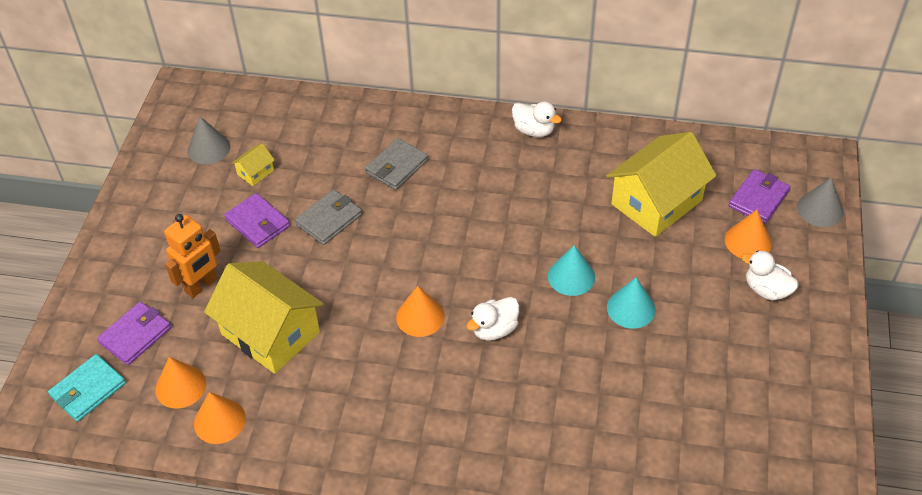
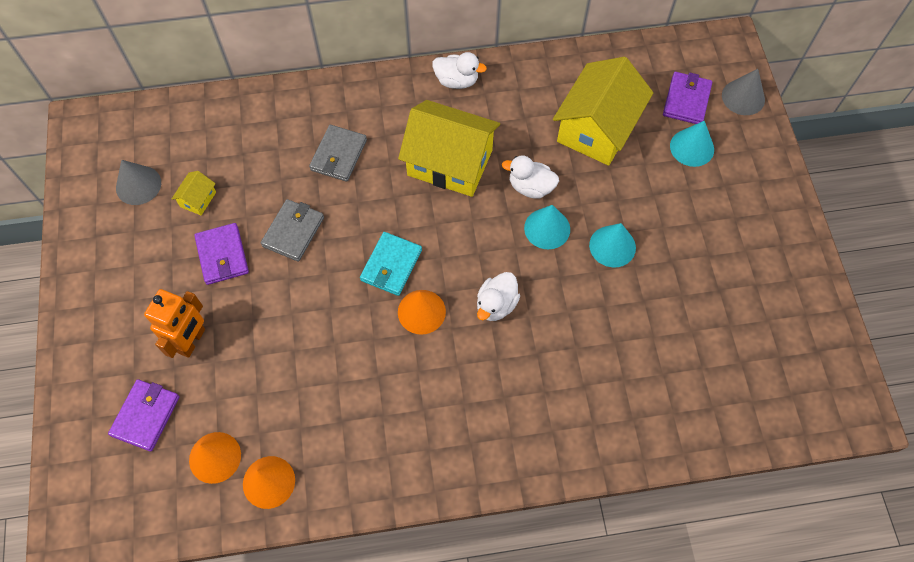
camera: 20 degrees left, 15 degrees up
turquoise wallet [48,354,126,422] -> turquoise wallet moved to [360,232,422,296]
yellow house [204,261,324,374] -> yellow house moved to [398,100,500,197]
purple wallet [224,193,290,248] -> purple wallet turned 45 degrees clockwise [194,223,249,285]
orange cone [725,210,772,258] -> turquoise cone [670,121,714,167]
white duck [741,251,799,300] -> white duck moved to [502,155,559,199]

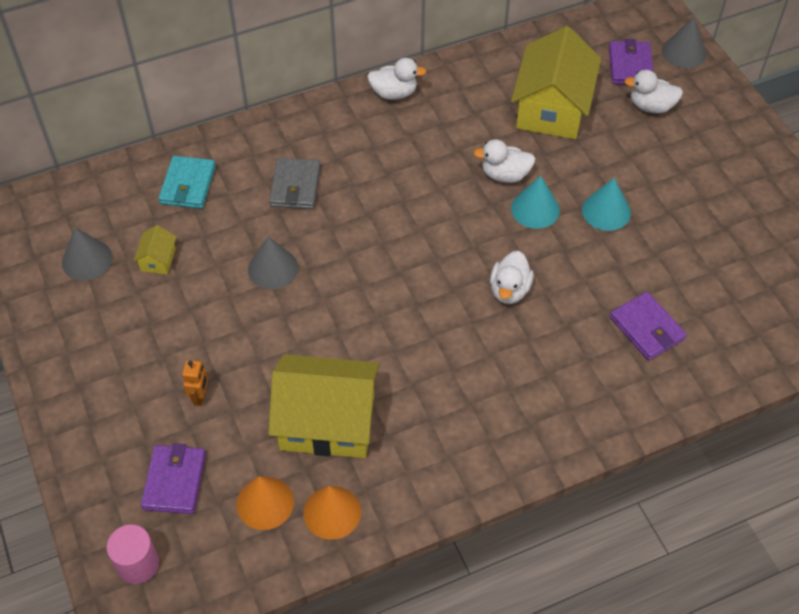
camera: 15 degrees left, 10 degrees down
orange robot [144,289,205,358] -> orange robot [182,360,208,406], size x0.55
purple wallet [194,223,249,285] -> purple wallet moved to [610,292,687,361]
grey wallet [261,199,324,262] -> grey cone [248,236,298,289]
turquoise wallet [360,232,422,296] -> turquoise wallet moved to [159,156,216,209]
yellow house [398,100,500,197] -> yellow house moved to [268,354,380,458]
orange cone [398,290,446,335] -> none
turquoise cone [670,121,714,167] -> white duck [624,70,683,113]
none -> pink cylinder [106,525,159,584]

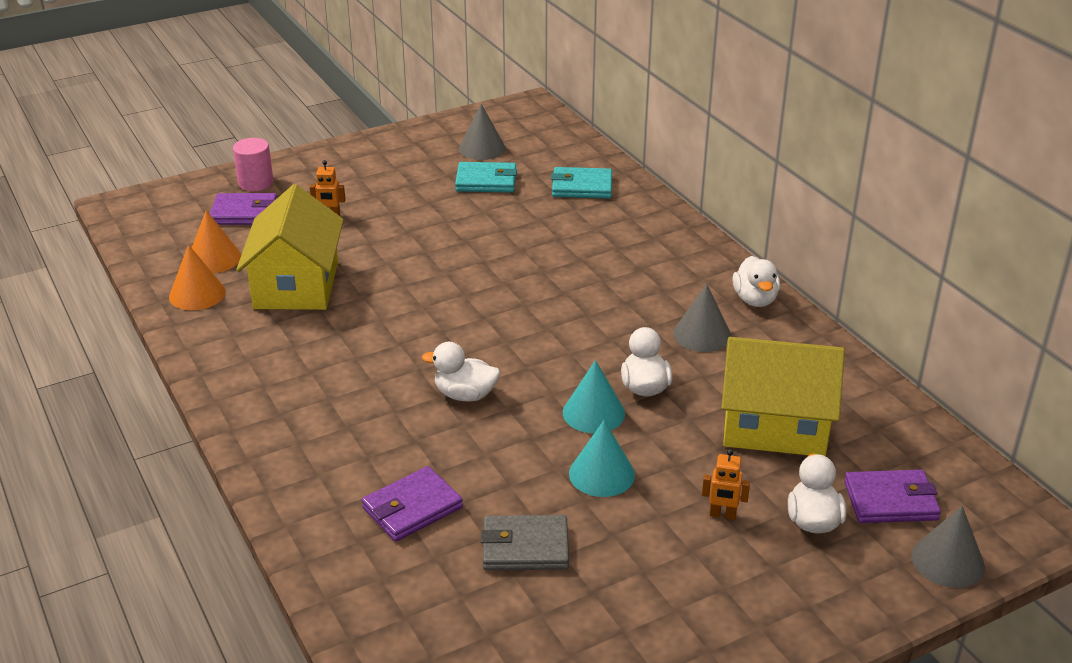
camera: 85 degrees right, 20 degrees down
pink cylinder [106,525,159,584] -> pink cylinder moved to [233,138,273,191]
yellow house [133,225,177,274] -> turquoise wallet [455,162,517,193]
grey cone [248,236,298,289] -> grey cone moved to [673,284,731,352]
grey wallet [269,158,321,209] -> grey wallet moved to [481,515,569,570]
none -> orange robot [702,449,750,520]

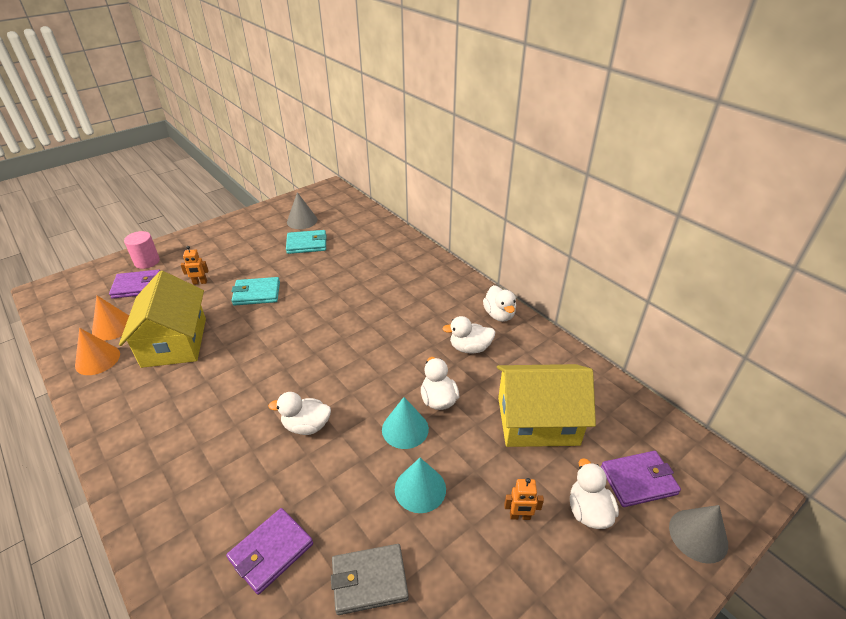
camera: 10 degrees left, 5 degrees up
turquoise wallet [551,167,612,199] -> turquoise wallet moved to [231,277,280,306]
grey cone [673,284,731,352] -> white duck [442,316,495,354]

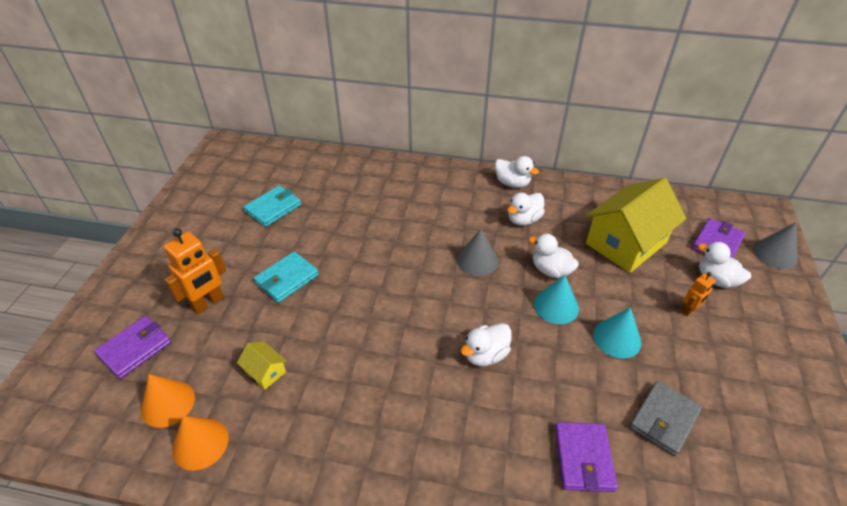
camera: 40 degrees left, 5 degrees up
yellow house [119,271,206,368] -> yellow house [237,341,287,390], size x0.42
pink cylinder [124,231,160,269] -> none
orange robot [181,246,209,285] -> orange robot [164,229,226,314], size x1.82
grey cone [287,192,318,229] -> grey cone moved to [457,229,498,276]

